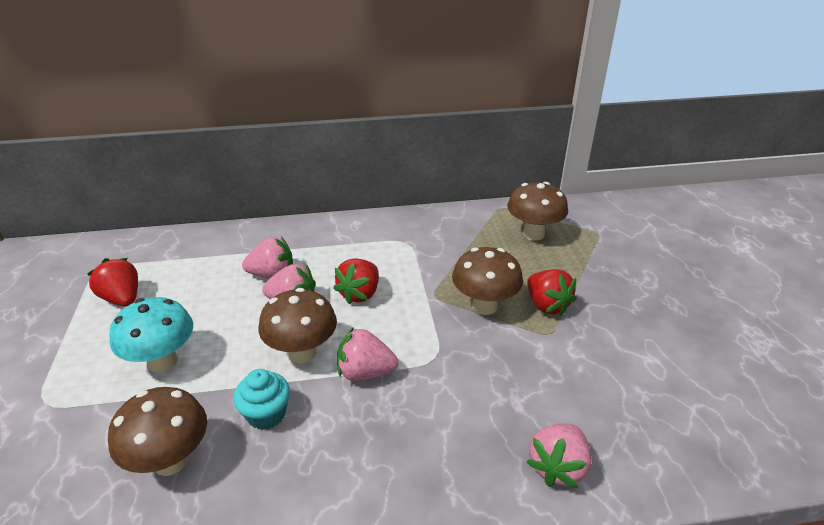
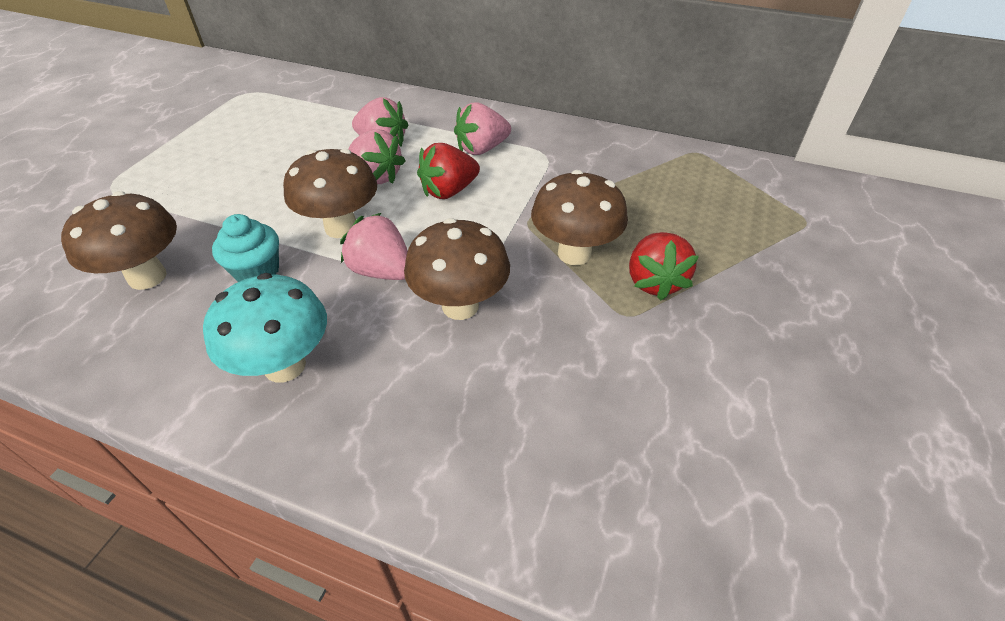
camera: 30 degrees right, 10 degrees up
red strawberry [87,258,138,307] -> none
turquoise mushroom [109,297,193,373] -> turquoise mushroom moved to [203,273,327,383]
brown mushroom [507,182,568,241] -> brown mushroom moved to [404,218,510,320]
pink strawberry [527,423,592,488] -> pink strawberry moved to [454,102,511,155]

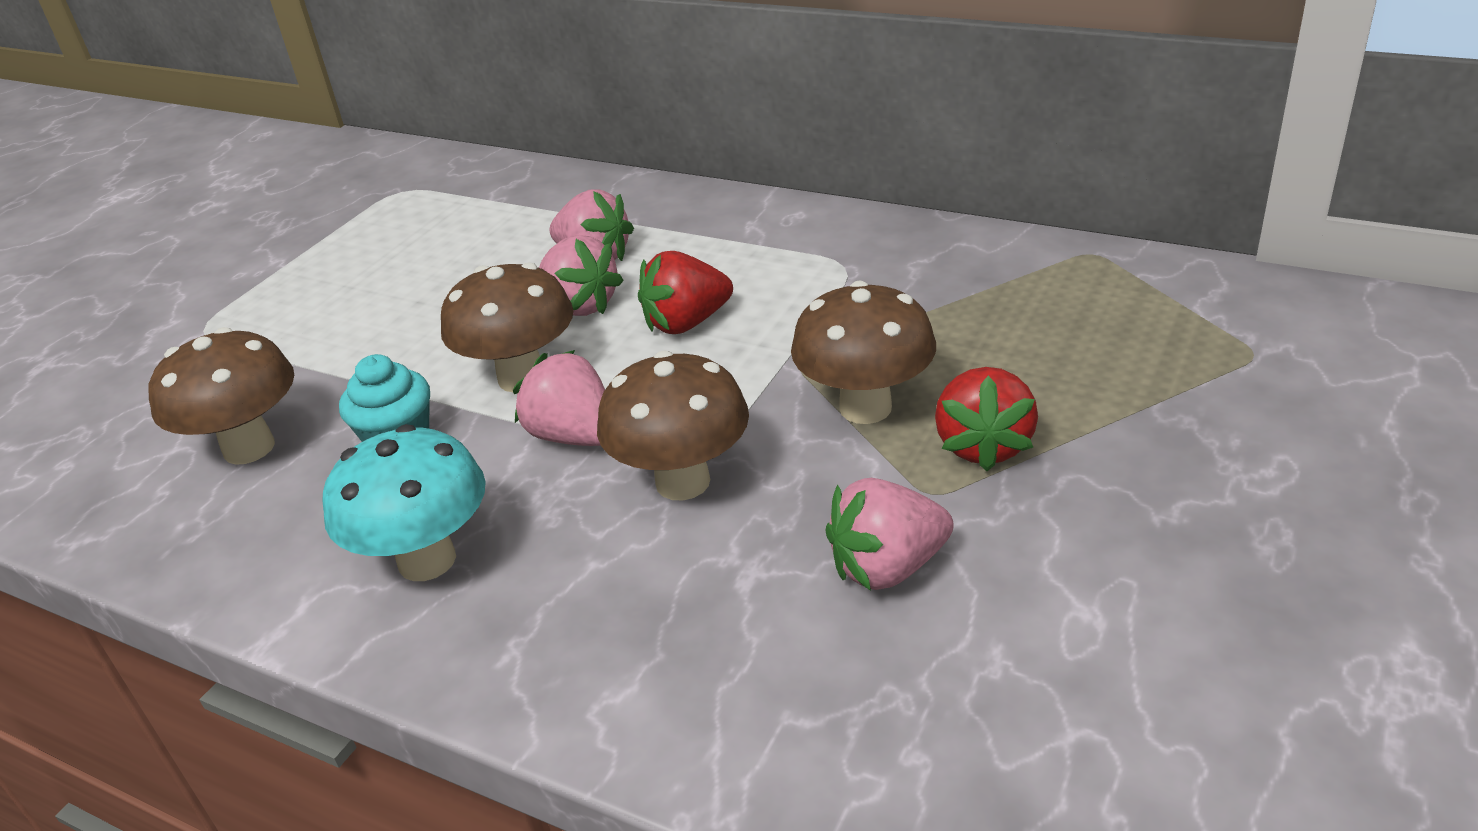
camera: 10 degrees right, 10 degrees down
pink strawberry [454,102,511,155] -> pink strawberry moved to [825,478,954,591]

